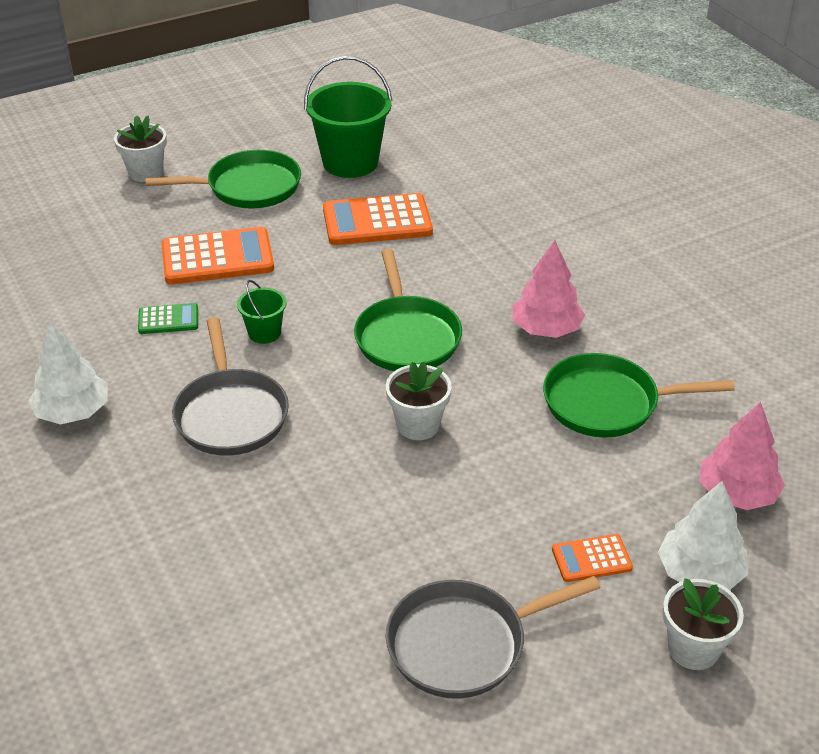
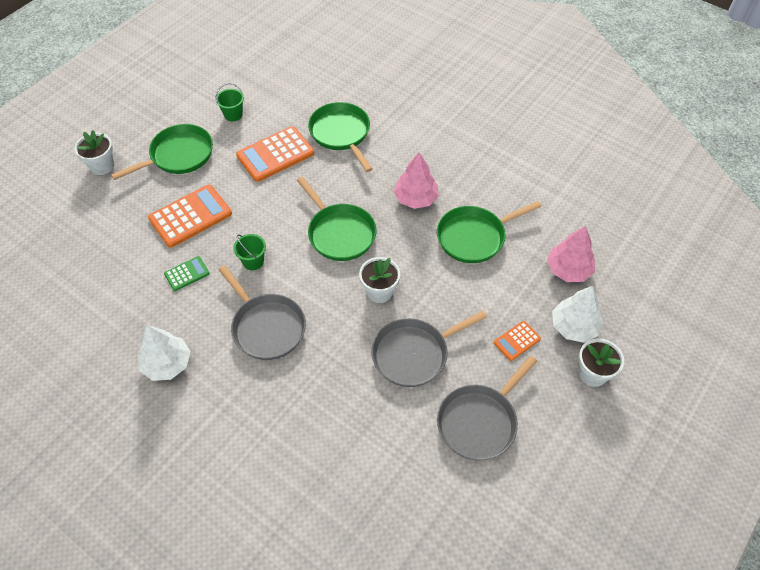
camera: 25 degrees left, 15 degrees up
green bucket [304,56,392,178] -> green bucket [216,83,244,122], size x0.49
none -> green pan [308,102,372,172]
none -> grey pan [371,311,487,387]

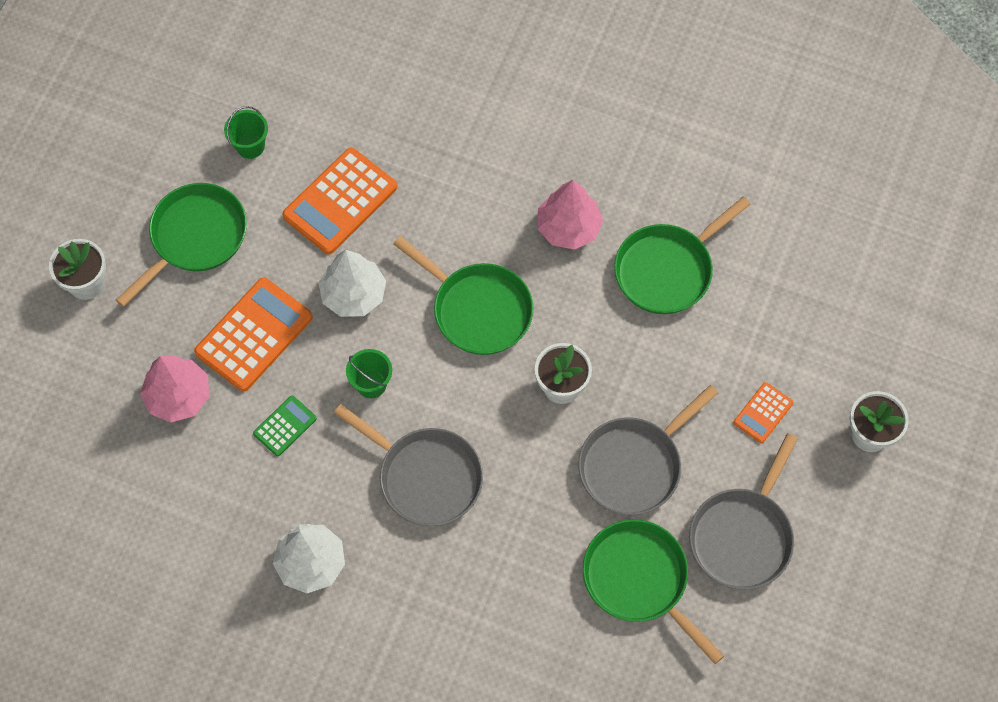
camera: 15 degrees left, 10 degrees up
green pan [308,102,372,172] -> green pan moved to [582,519,724,664]
pink tree [547,226,595,282] -> pink tree moved to [140,355,209,423]
white tree [552,286,603,343] -> white tree moved to [318,250,386,317]

